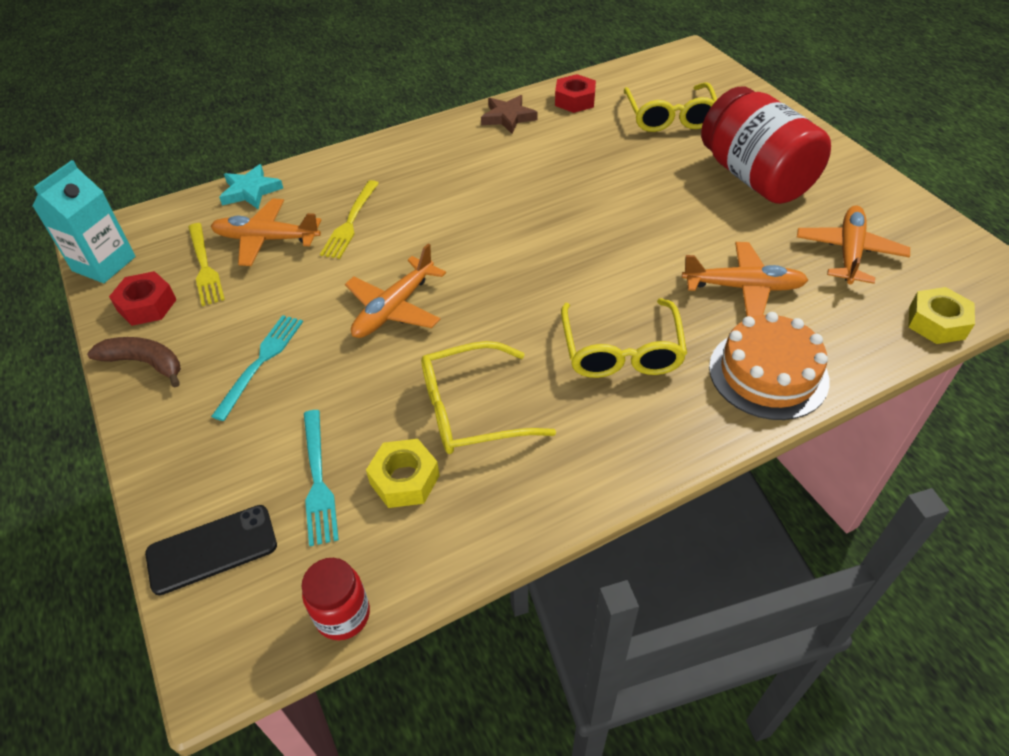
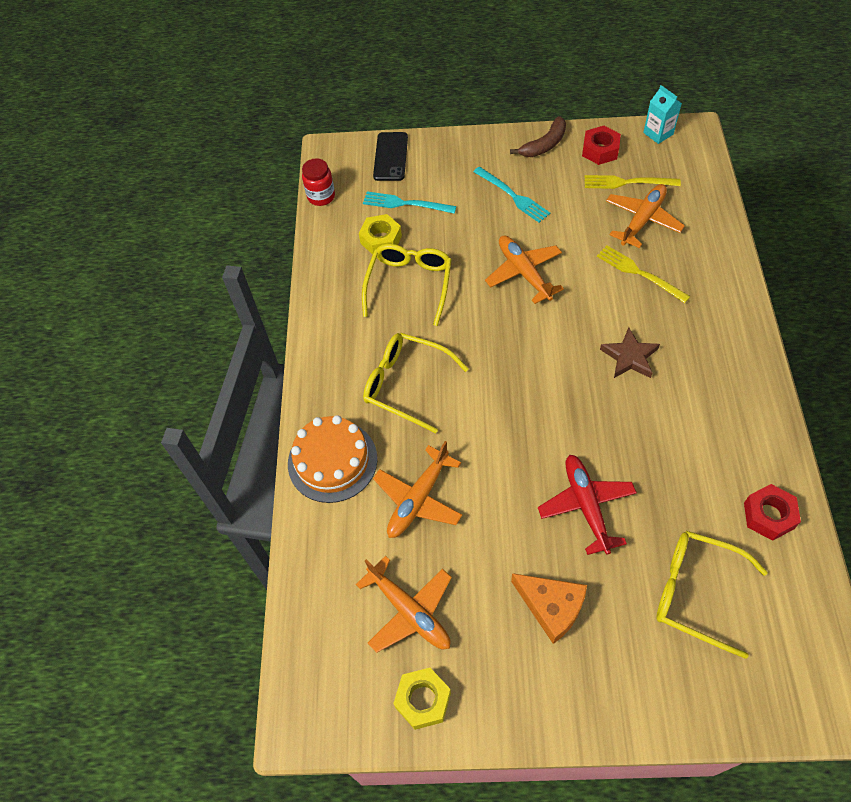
camera: 120 degrees right, 10 degrees up
turquoise carton [33,160,136,283] -> turquoise carton [643,85,682,144], size x0.66
turquoise star [219,164,283,209] -> none
brown star [481,95,537,134] -> brown star moved to [600,327,660,378]
red jar [701,87,831,204] -> orange cheese [511,573,587,644]
yellow nut [908,287,975,344] -> yellow nut moved to [393,668,451,730]
none -> red plane [538,455,637,555]

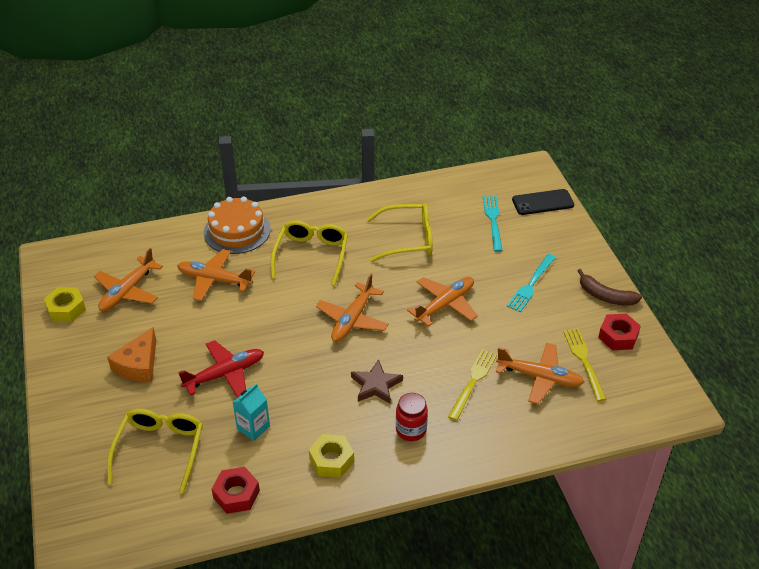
camera: 70 degrees right, 15 degrees down
red jar [302,158,335,206] -> red jar moved to [396,393,428,441]
yellow nut [359,214,402,255] -> yellow nut moved to [309,434,354,478]
turquoise carton [643,85,682,144] -> turquoise carton moved to [232,383,270,441]
none -> orange plane [316,274,389,342]

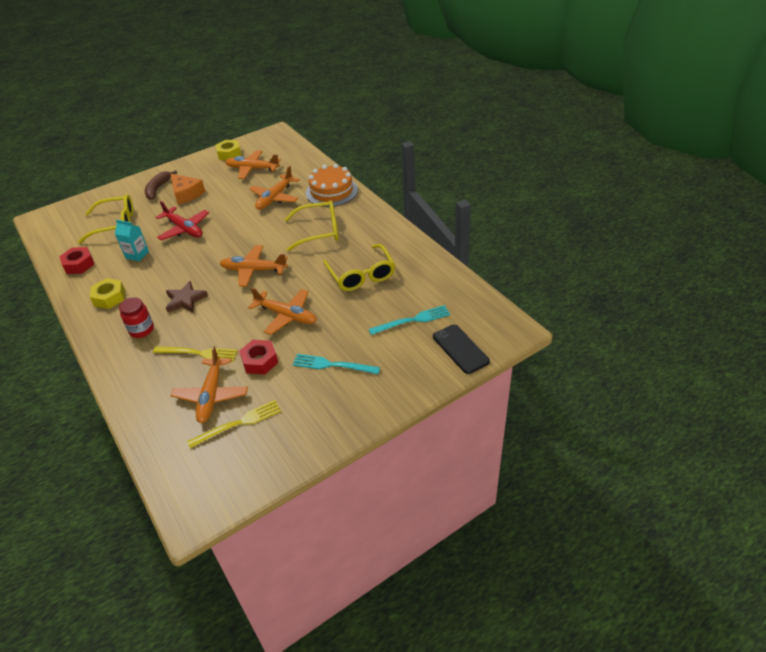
camera: 75 degrees right, 0 degrees up
orange cheese [107,327,156,382] -> orange cheese turned 135 degrees counterclockwise [171,174,206,205]
orange plane [177,249,255,301] -> orange plane turned 150 degrees counterclockwise [250,166,300,210]
brown banana [578,269,642,306] -> brown banana moved to [145,170,177,200]
red nut [598,314,641,350] -> red nut moved to [239,340,278,375]

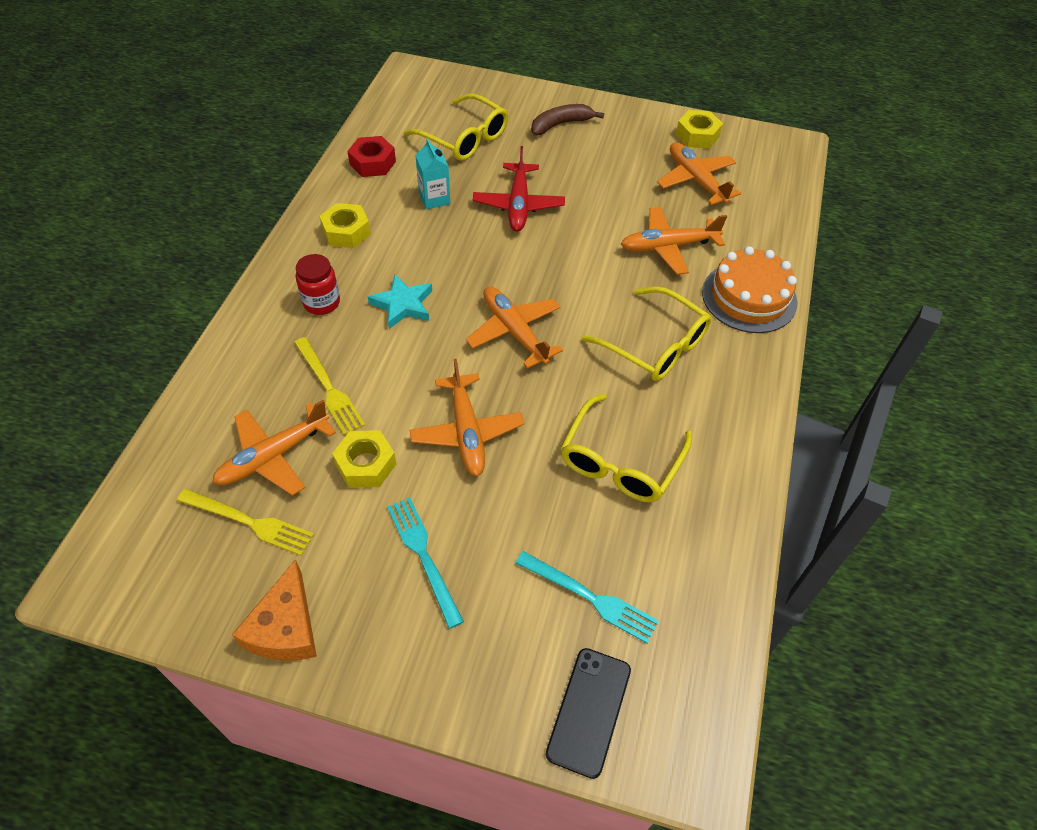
camera: 45 degrees right, 10 degrees up
brown star [166,281,208,313] -> turquoise star [368,274,432,329]
orange cheese [171,174,206,205] -> orange cheese moved to [232,559,317,661]
red nut [239,340,278,375] -> yellow nut [332,430,396,488]

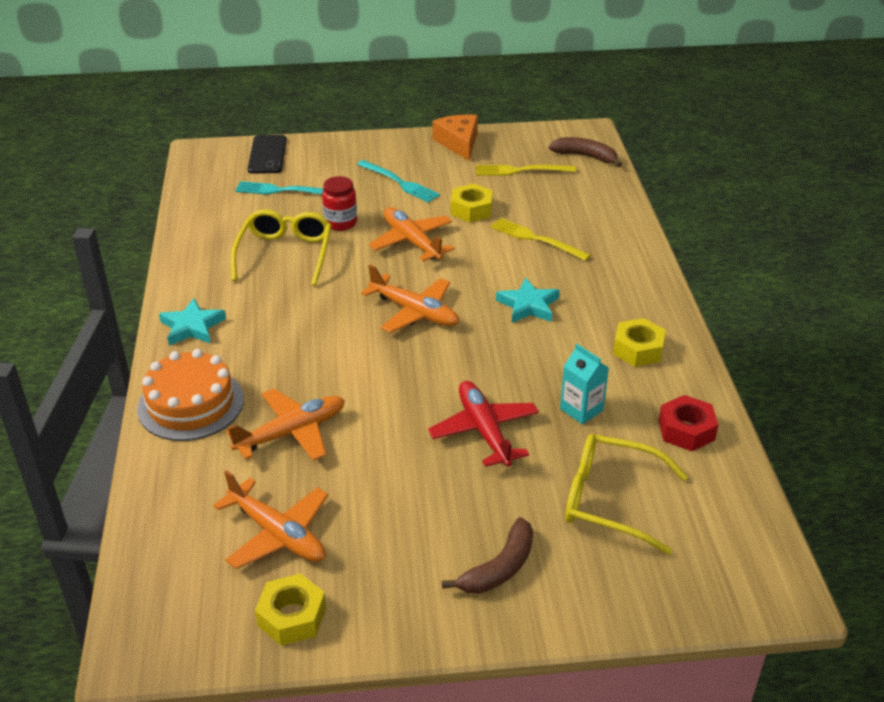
camera: 160 degrees right, 15 degrees down
orange plane [212,400,336,496] -> none
red jar [296,254,340,315] -> red jar moved to [322,176,357,231]
yellow glasses [582,286,711,381] -> none
none -> turquoise star [159,298,226,346]
none -> brown banana [548,137,622,167]

